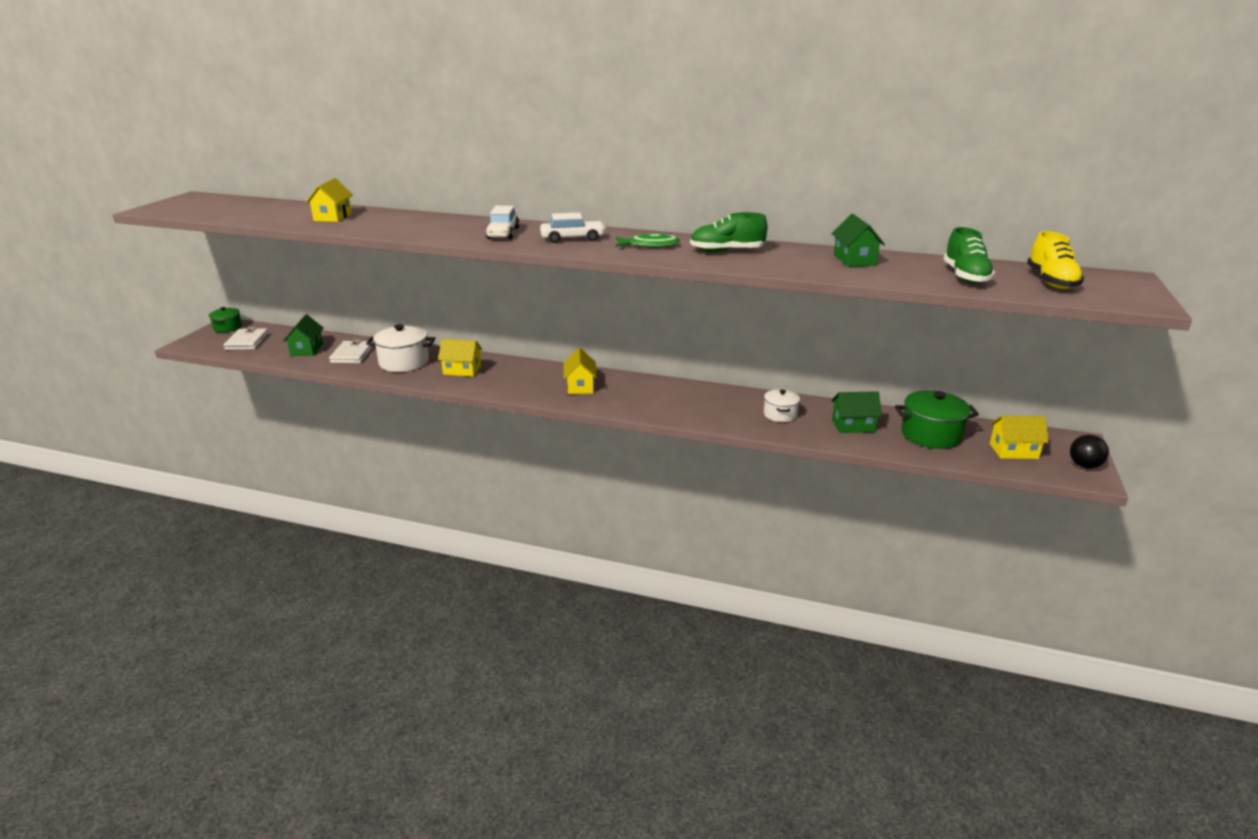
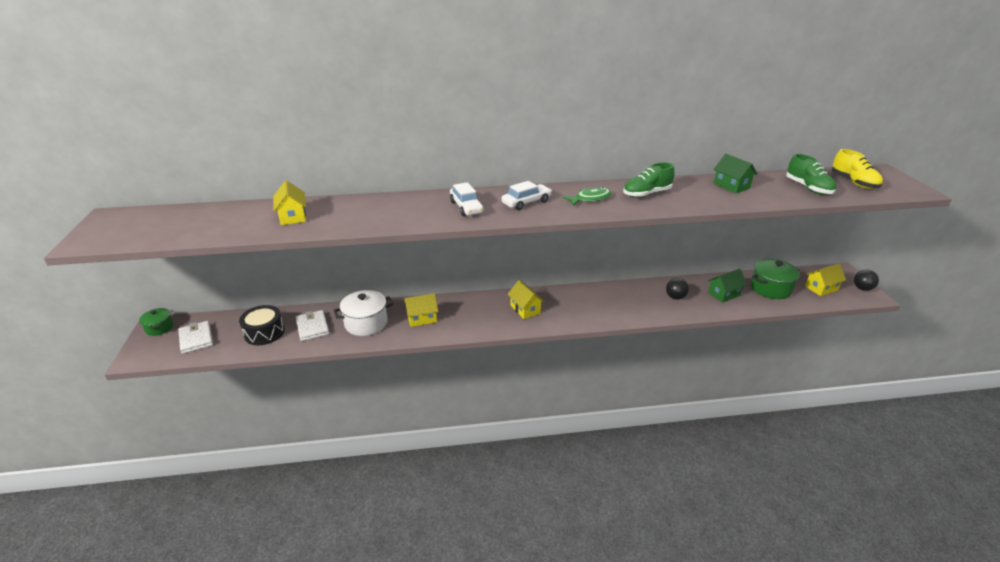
camera: 25 degrees left, 5 degrees up
green house [283,314,324,356] -> black drum [239,305,285,345]
white pot [764,389,800,422] -> black ball [666,278,689,300]

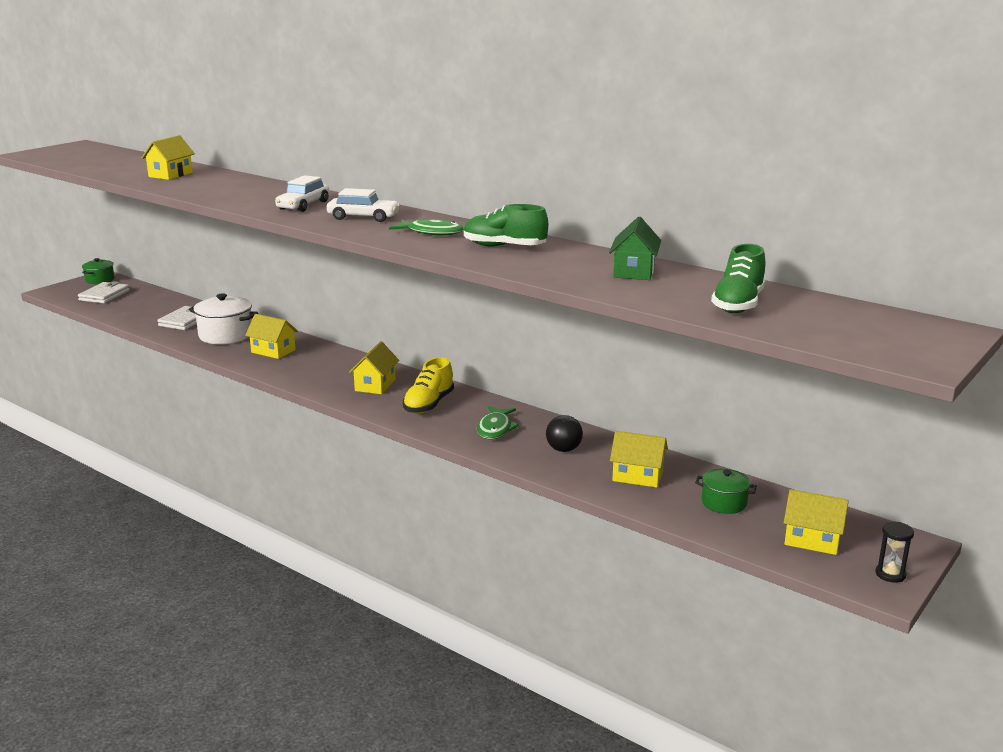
camera: 45 degrees right, 10 degrees down
black drum [239,305,285,345] -> none
green house [708,269,747,302] -> yellow house [610,431,668,488]
green pot [751,259,800,299] -> green pot [695,469,757,514], size x0.60
yellow shoe [831,149,883,189] -> yellow shoe moved to [403,357,454,414]
black ball [854,270,879,291] -> black hourglass [876,522,914,583]
none -> green fish [477,406,519,439]

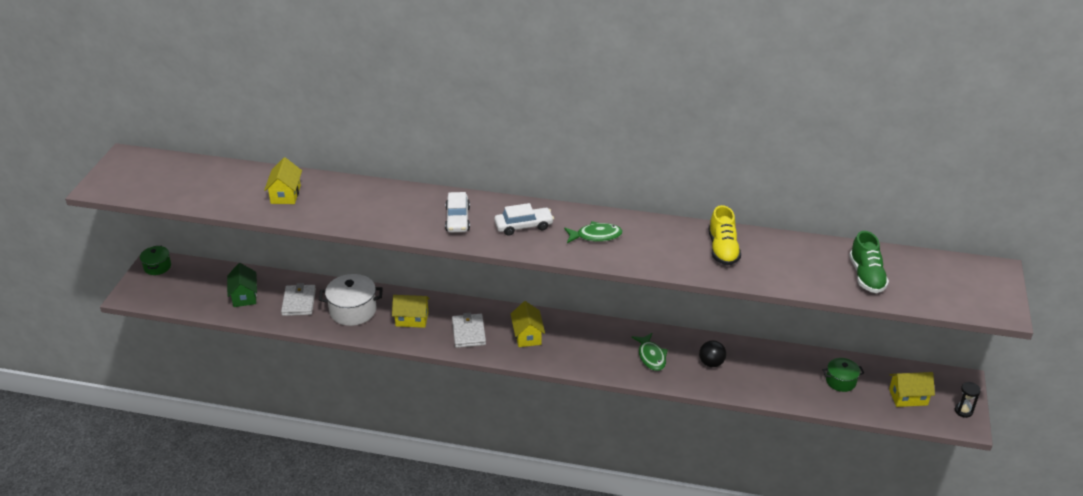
camera: 25 degrees left, 15 degrees up
white wallet [78,281,130,304] -> white wallet moved to [452,313,486,348]
yellow shoe [403,357,454,414] -> yellow shoe moved to [709,205,741,265]
green shoe [464,204,548,247] -> none
green house [609,217,661,280] -> green house moved to [227,263,257,307]
yellow house [610,431,668,488] -> none

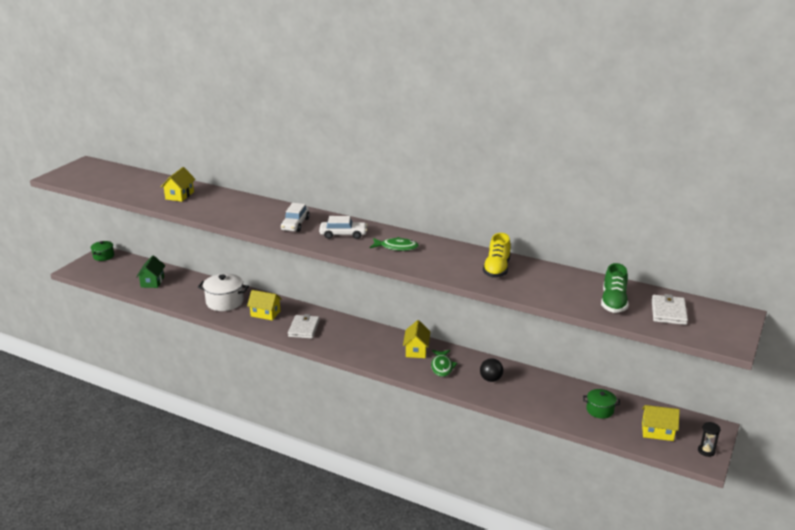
camera: 15 degrees right, 10 degrees down
white wallet [281,283,316,316] -> white wallet moved to [652,294,688,325]
yellow house [511,301,545,347] -> yellow house moved to [403,320,431,358]

